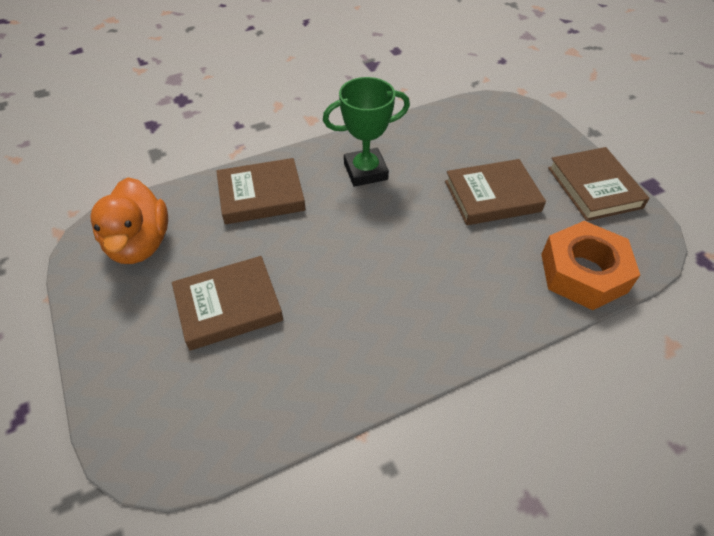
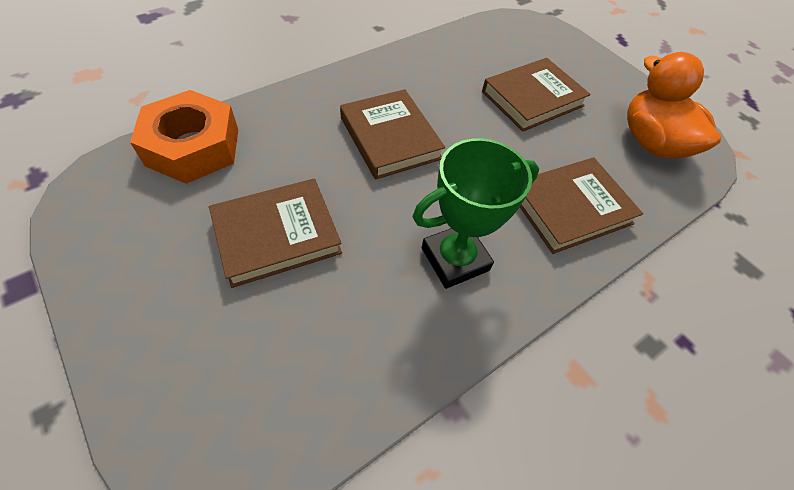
camera: 165 degrees right, 5 degrees up
brown book [548,147,650,221] -> brown book moved to [340,89,445,179]

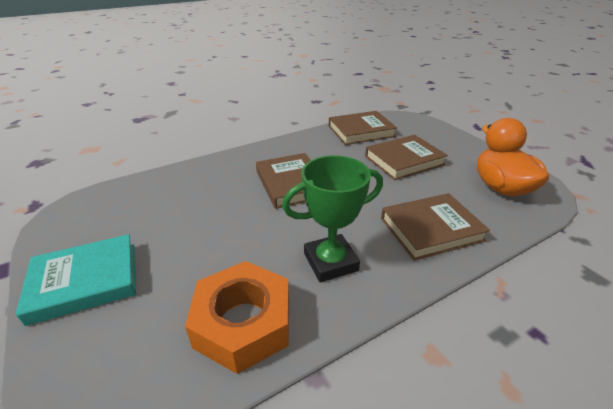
camera: 10 degrees right, 20 degrees down
orange nut [130,90,238,184] -> orange nut moved to [185,261,289,374]
brown book [209,178,342,288] -> brown book moved to [329,111,397,145]
none -> turquoise book [16,234,136,326]

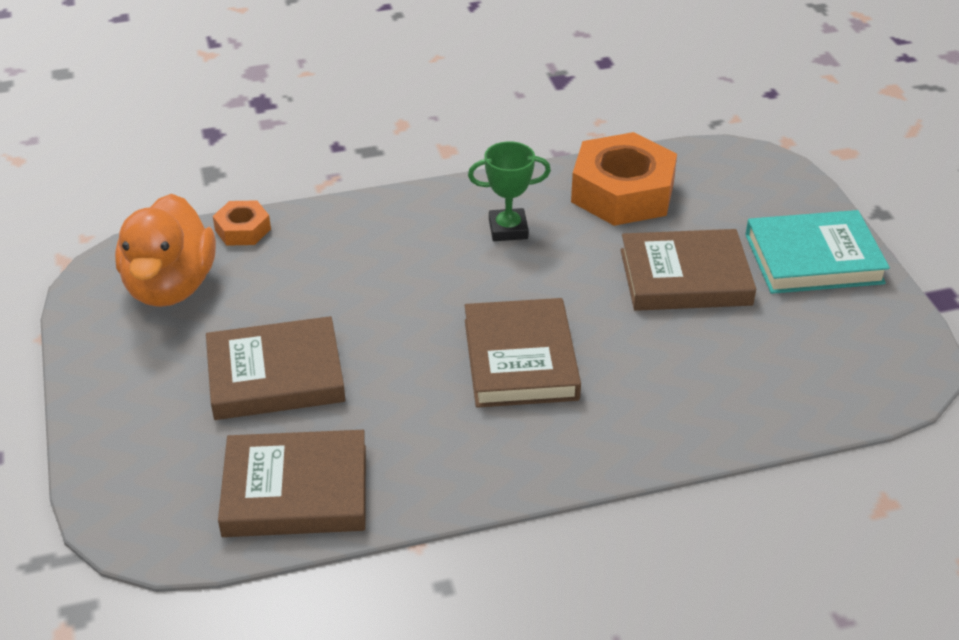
camera: 165 degrees left, 5 degrees up
green trophy [282,155,383,282] -> green trophy [468,141,551,241], size x0.66
brown book [381,193,490,261] -> brown book moved to [620,229,756,311]
none -> orange nut [213,200,271,246]

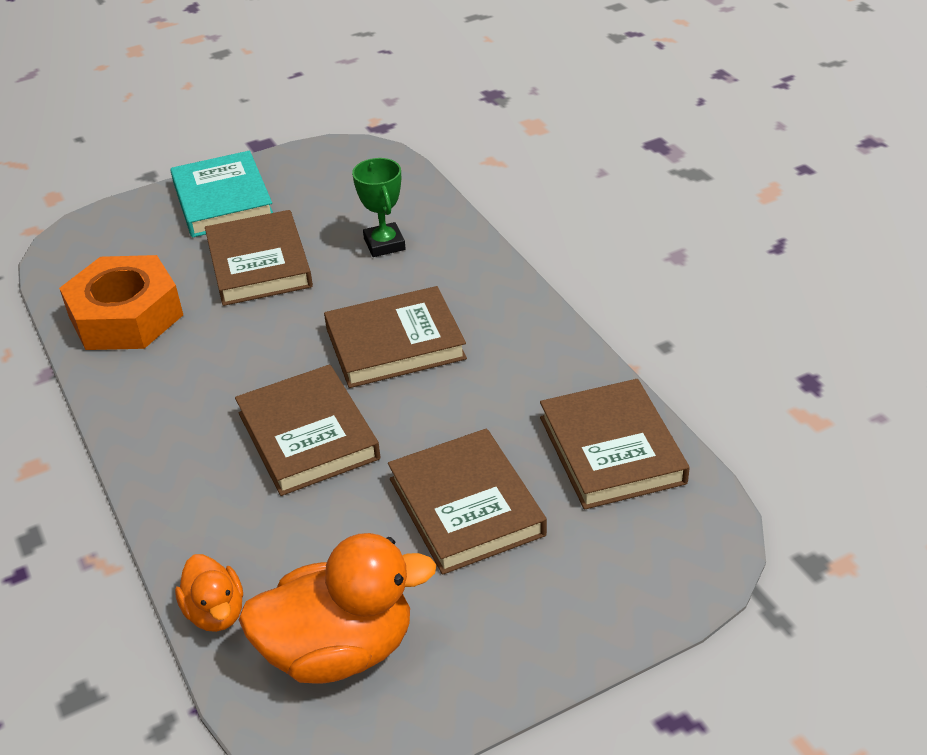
camera: 100 degrees left, 0 degrees up
orange nut [213,200,271,246] -> orange duck [175,554,243,632]
green trophy [468,141,551,241] -> green trophy moved to [352,158,406,257]
none -> brown book [235,365,380,496]

